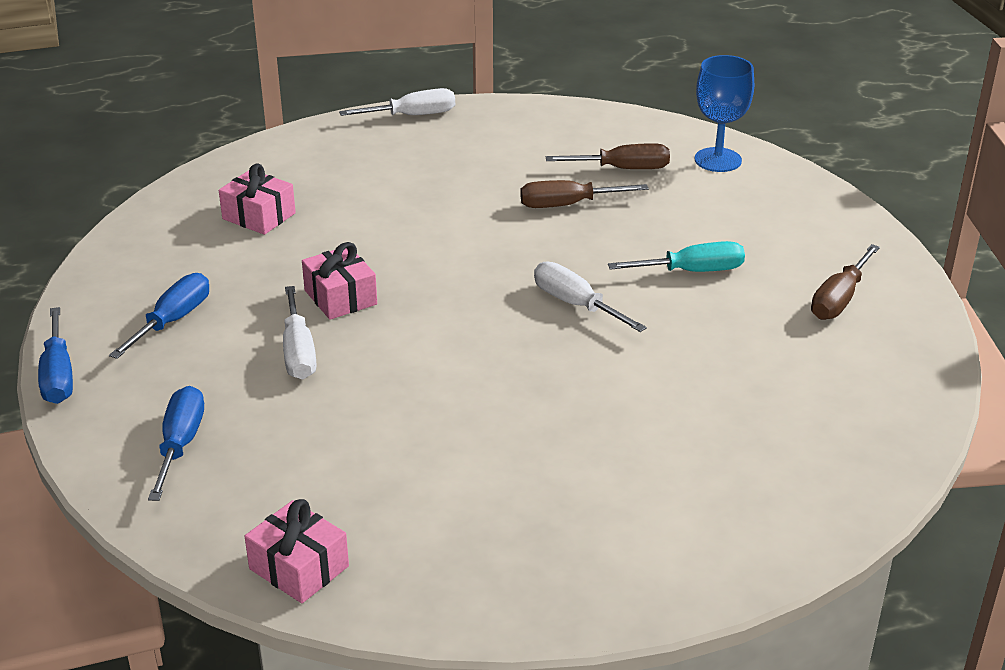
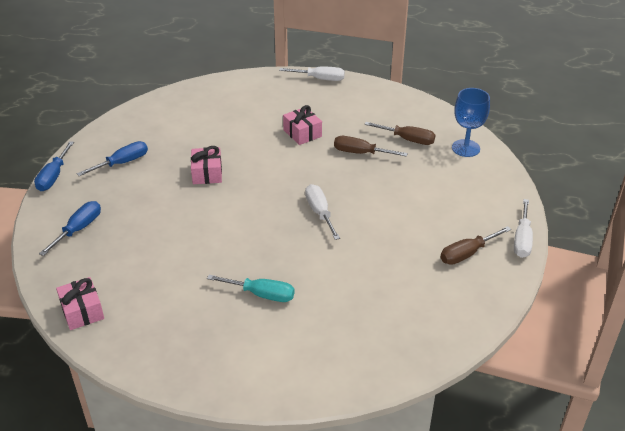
camera: 25 degrees right, 5 degrees up
pink gift [219,163,296,235] -> pink gift moved to [283,105,322,145]
white screwdriver [283,286,317,379] -> white screwdriver moved to [514,199,533,258]
turquoise screwdriver [608,241,745,272] -> turquoise screwdriver moved to [207,275,295,302]

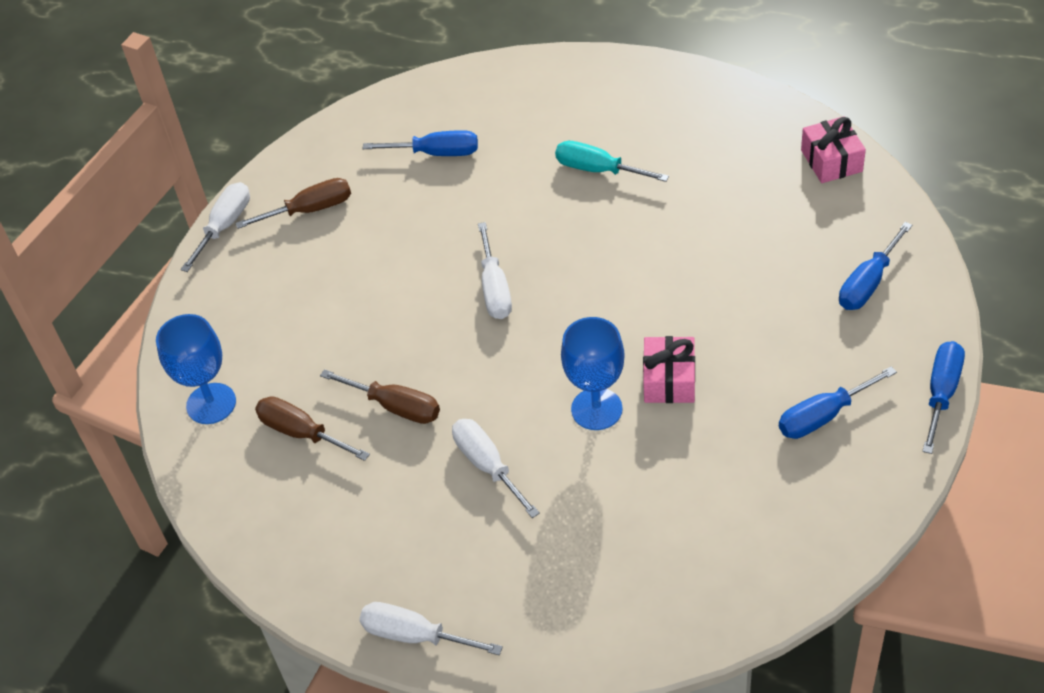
camera: 165 degrees left, 10 degrees up
pink gift [283,105,322,145] -> white screwdriver [452,419,540,518]
none -> blue screwdriver [362,130,478,156]
none -> blue goblet [561,317,625,430]

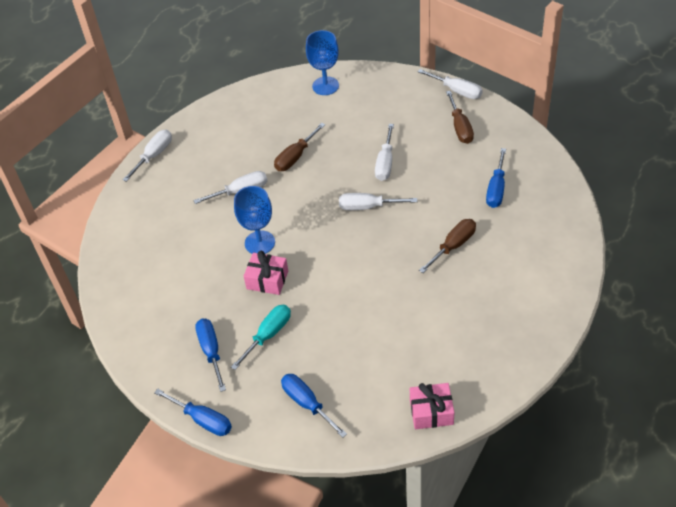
camera: 100 degrees right, 0 degrees up
brown screwdriver [255,396,370,461] -> brown screwdriver moved to [419,219,476,273]
turquoise screwdriver [555,141,669,182] -> turquoise screwdriver moved to [231,305,291,370]
none -> white screwdriver [375,124,394,181]

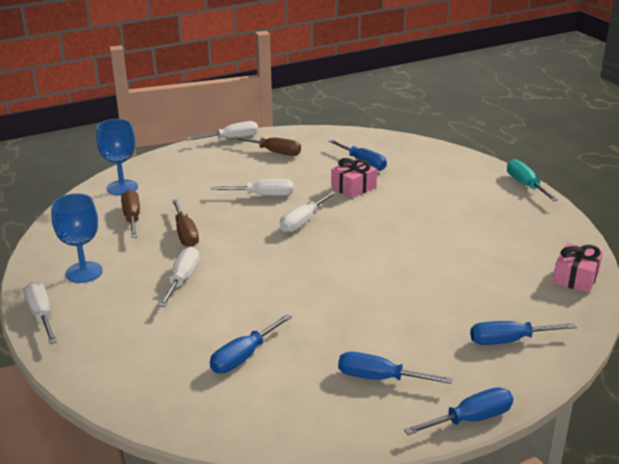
camera: 60 degrees left, 20 degrees down
turquoise screwdriver [231,305,291,370] -> turquoise screwdriver moved to [507,159,558,201]
blue goblet [234,186,275,254] -> blue goblet moved to [51,193,103,283]
pink gift [244,251,288,295] -> pink gift moved to [331,158,377,198]
white screwdriver [375,124,394,181] -> white screwdriver turned 45 degrees counterclockwise [211,179,293,196]
brown screwdriver [419,219,476,273] -> brown screwdriver moved to [121,190,140,238]
none -> blue screwdriver [210,314,292,373]

